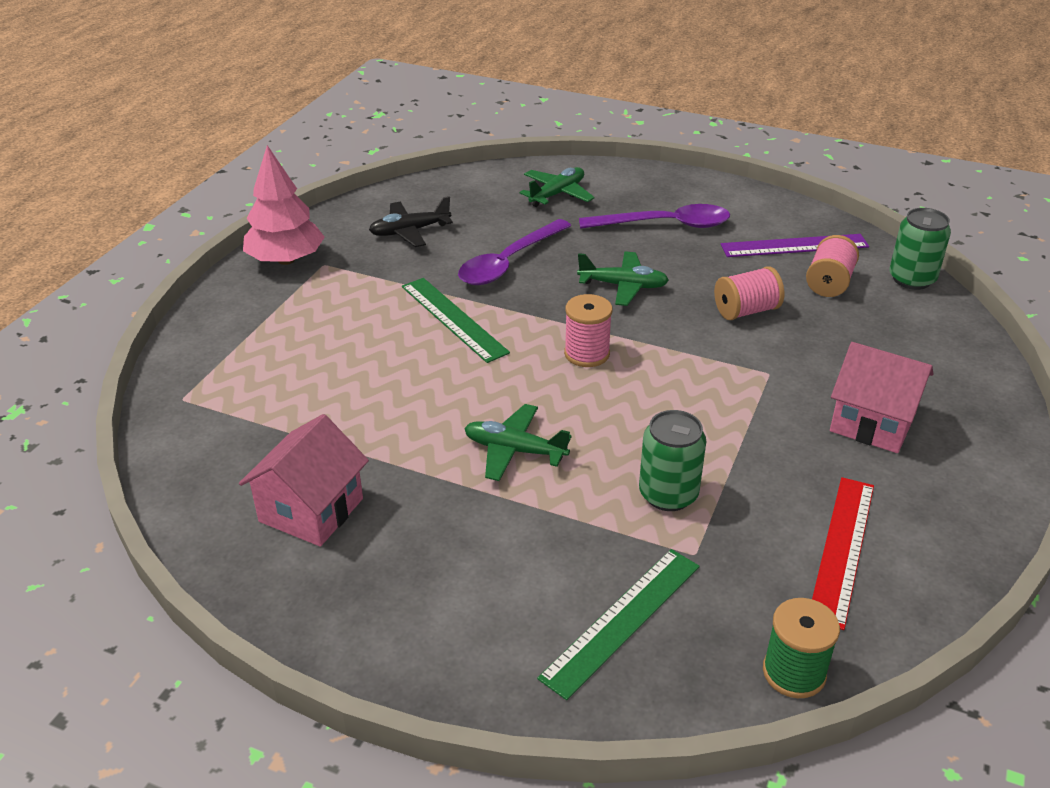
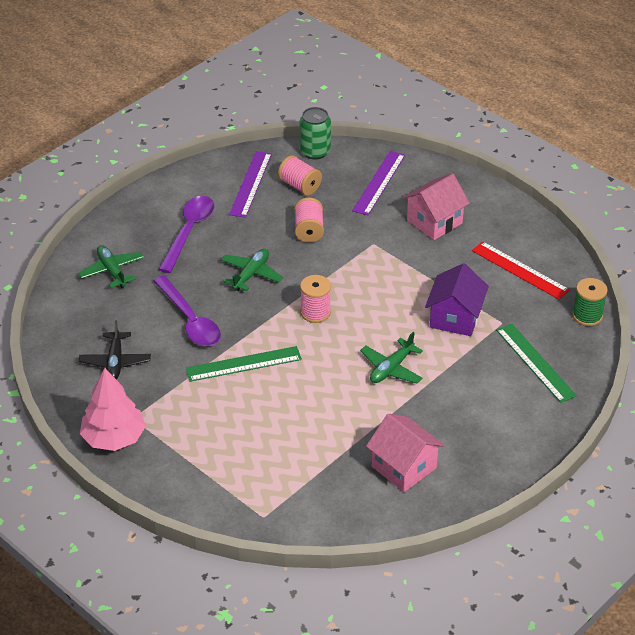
camera: 70 degrees left, 5 degrees up
green can [639,410,706,511] -> purple house [425,263,489,336]
none -> purple ruler [352,151,405,215]

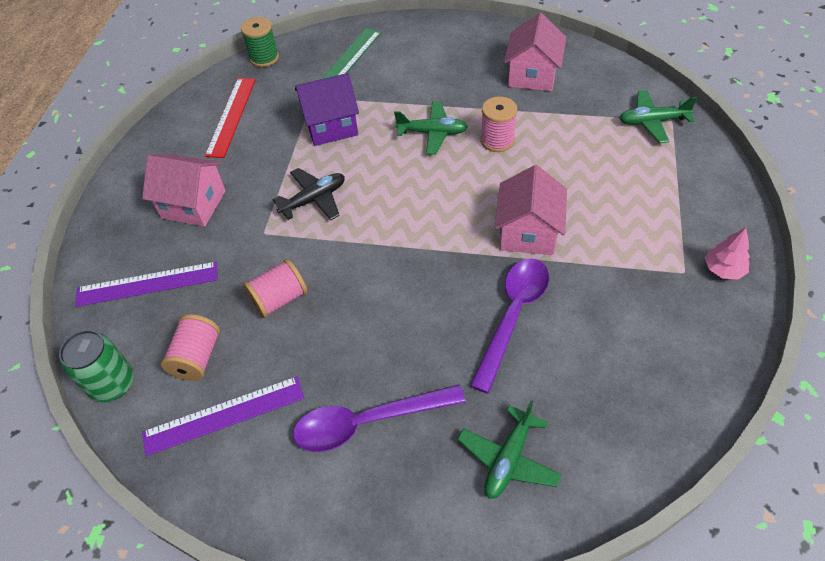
camera: 120 degrees left, 10 degrees up
black plane [79,320,151,379] -> black plane moved to [272,168,345,220]
pink tree [80,368,146,451] -> pink tree [705,228,750,279], size x0.53
green ruler [186,346,302,382] -> pink house [495,165,567,255]
green plane [221,249,283,291] -> green plane moved to [619,90,697,143]
pink spool [300,275,331,323] -> pink spool moved to [481,97,517,152]

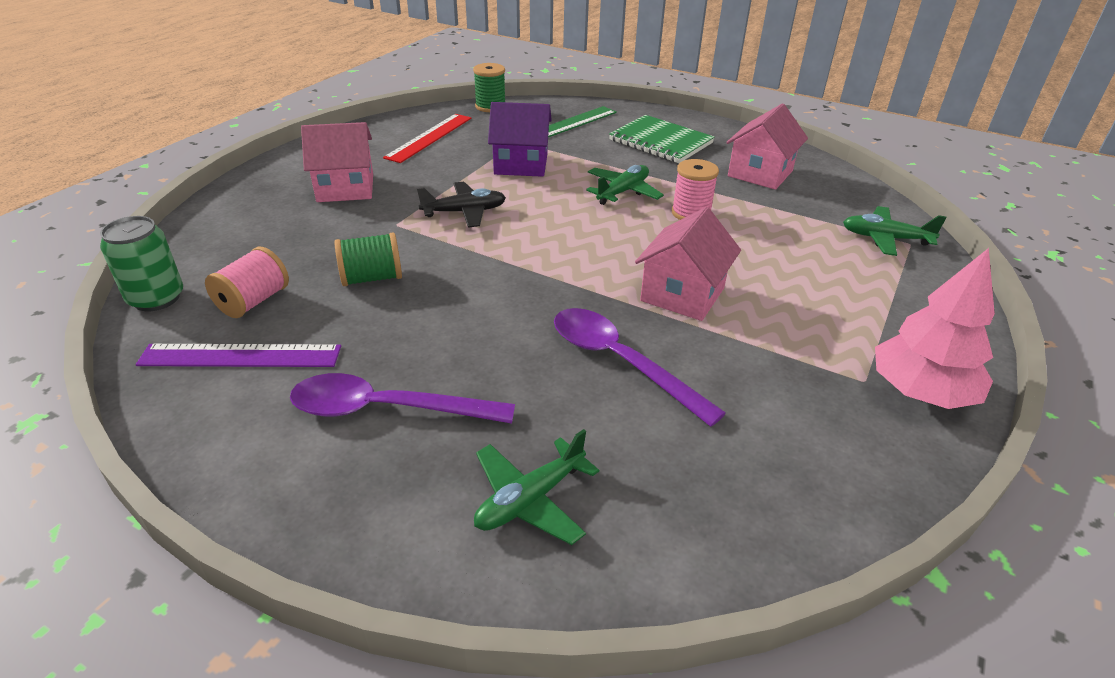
camera: 15 degrees right, 15 degrees down
purple ruler [75,262,218,307] -> none
pink house [142,154,226,227] -> pink house turned 45 degrees counterclockwise [301,122,373,202]
pink spool [243,259,307,318] -> green spool [335,232,402,286]
green plane [394,101,468,154] -> green plane turned 75 degrees counterclockwise [586,165,664,205]
purple spoon [470,258,549,393] -> purple spoon turned 90 degrees counterclockwise [554,308,726,427]
pink tree [705,228,750,279] -> pink tree [875,248,995,409], size x1.87
none -> green notebook [609,115,715,163]

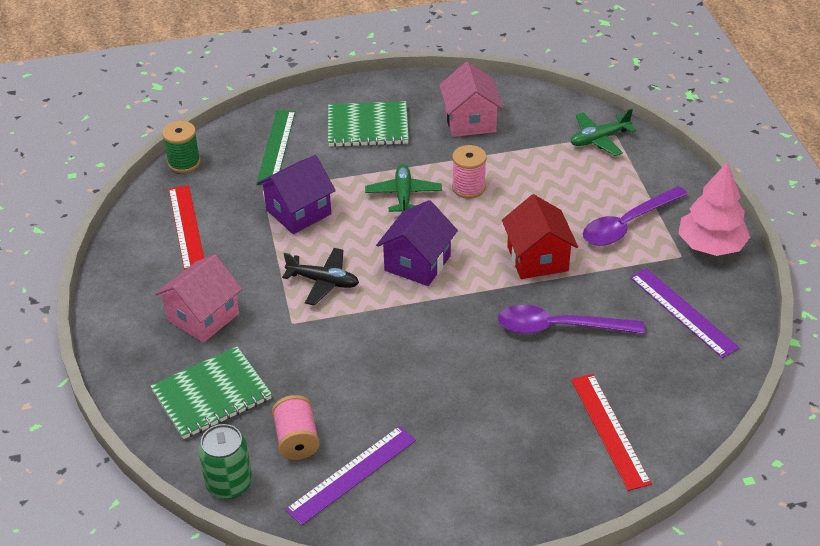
camera: 40 degrees left, 5 degrees up
purple spoon [290,373,515,424] -> purple spoon moved to [583,186,688,246]
green spool [335,232,402,286] -> none
black plane [417,182,506,228] -> black plane turned 75 degrees clockwise [282,248,359,306]
green plane [474,429,599,545] -> red ruler [571,374,652,491]
pink house [635,207,741,321] -> red house [502,194,578,279]
none -> green notebook [150,346,272,439]
none -> purple house [376,200,458,286]
none -> purple ruler [630,268,740,358]

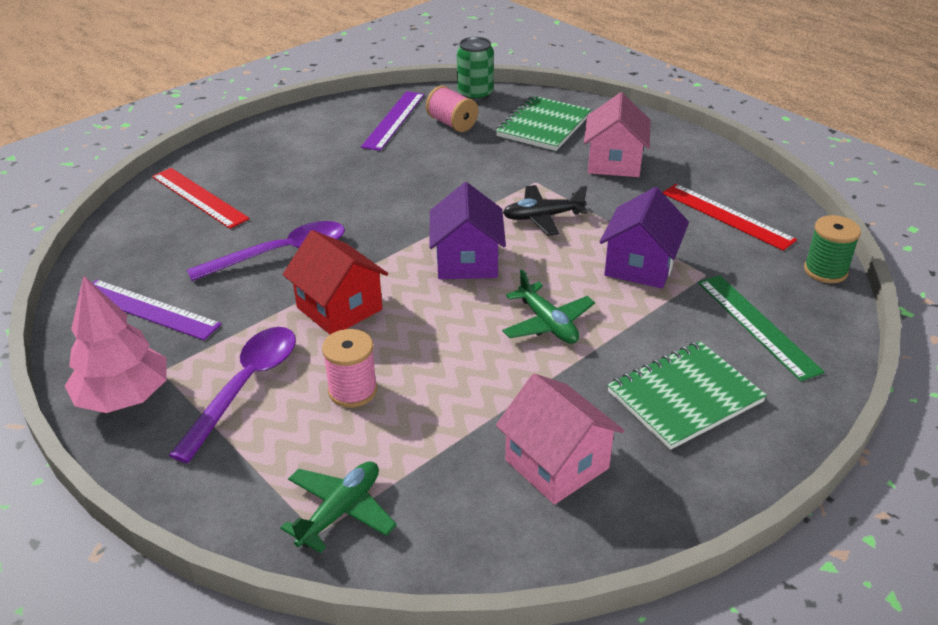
camera: 150 degrees right, 5 degrees down
pink spool [452,145,487,199] -> pink spool moved to [322,329,377,408]

